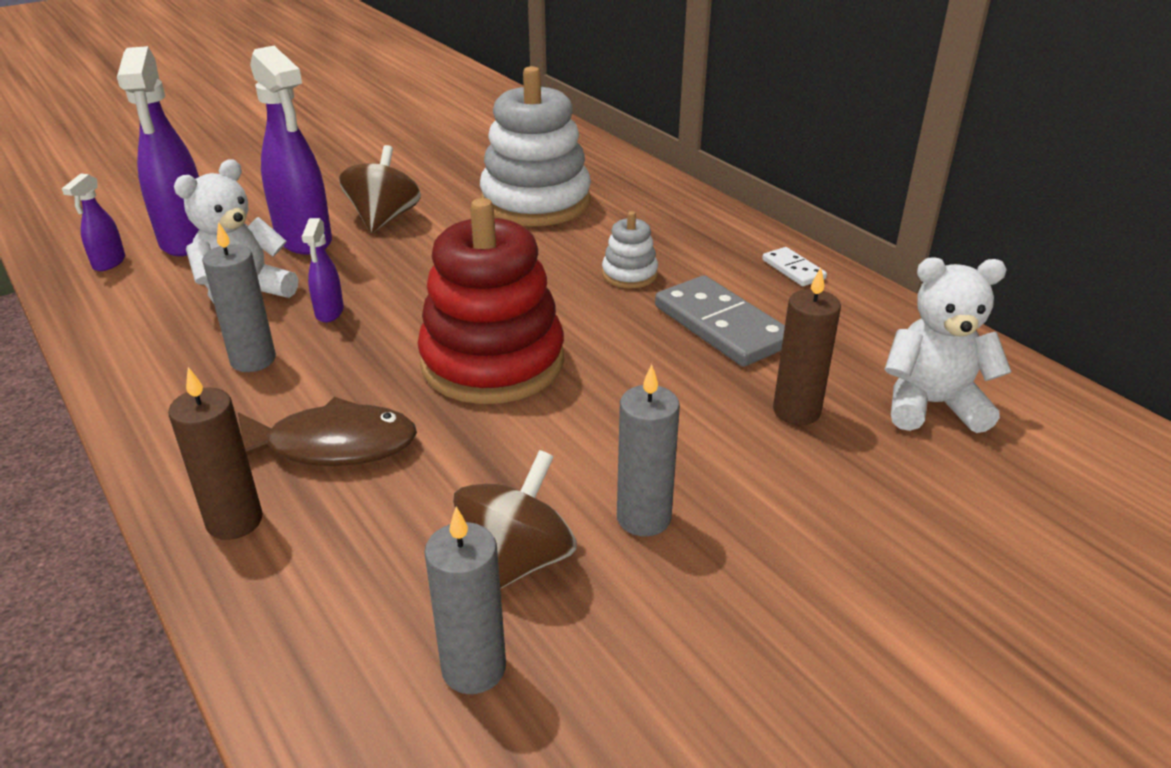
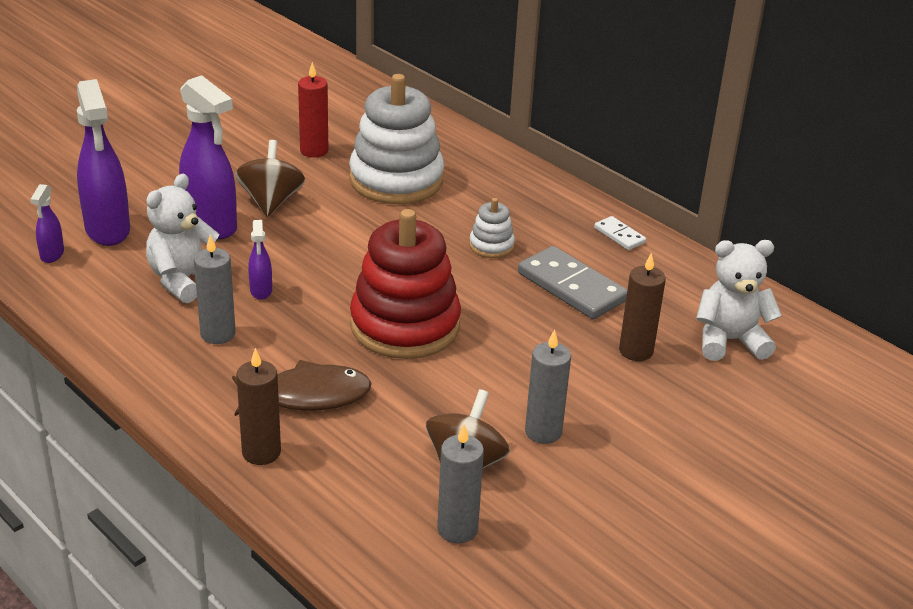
camera: 10 degrees left, 0 degrees up
none -> red candle [298,62,329,158]

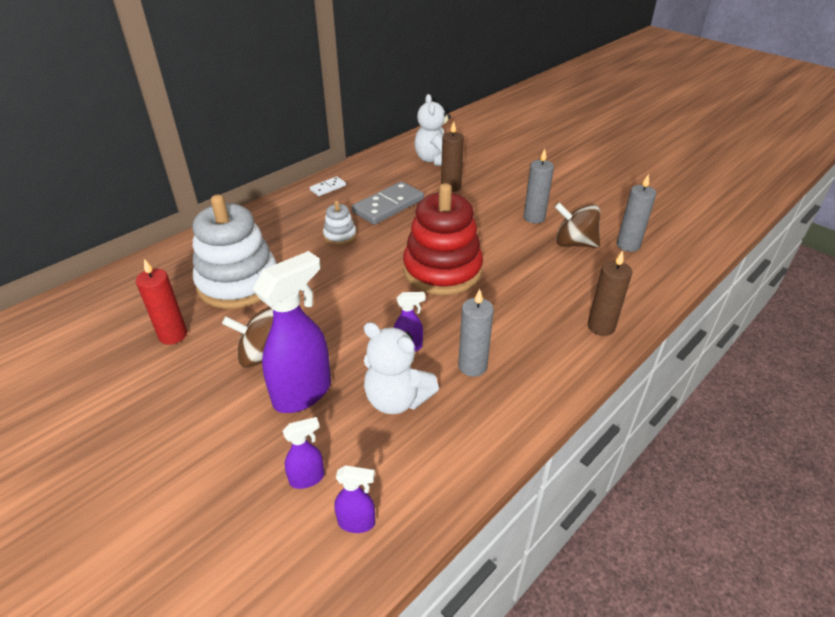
camera: 90 degrees left, 5 degrees up
purple spray bottle [77,79,130,246] -> purple spray bottle [283,417,325,489], size x0.48
brown fish [232,360,372,416] -> none

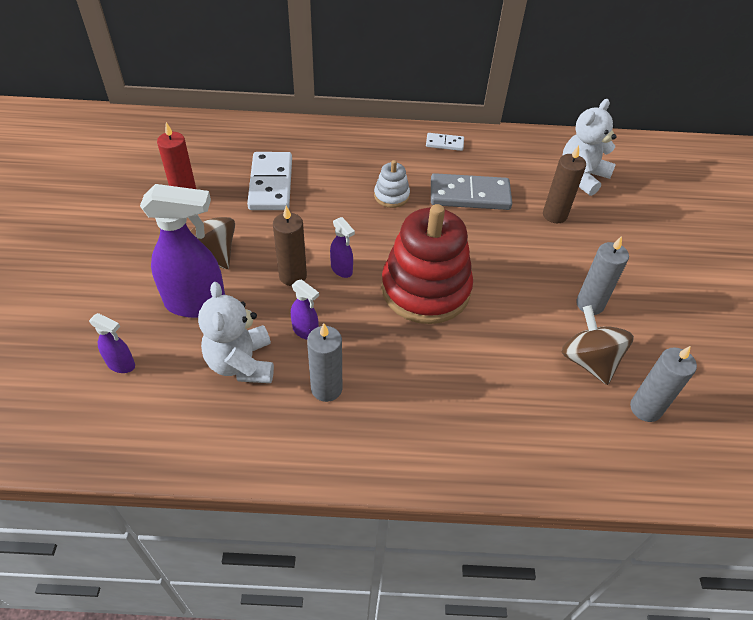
camera: 45 degrees right, 10 degrees up
white stacking toy [193,195,277,309] -> white domino [247,152,292,210]
purple spray bottle [334,466,375,533] -> purple spray bottle moved to [330,217,355,278]
brown candle [588,250,632,336] -> brown candle moved to [273,206,307,286]

